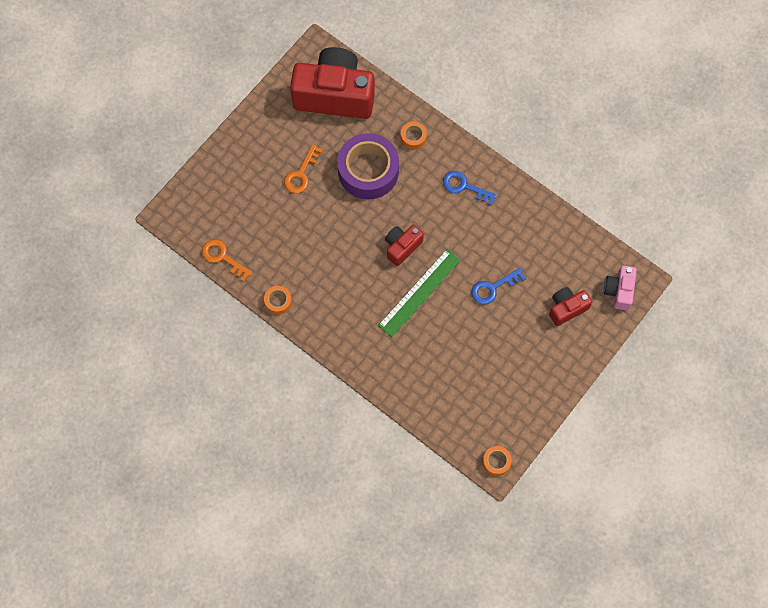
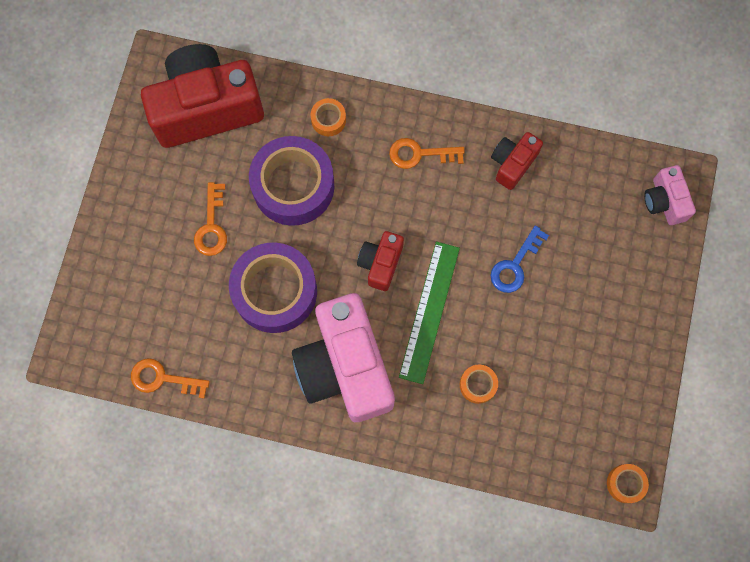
camera: 25 degrees left, 5 degrees up
orange tape [264,286,292,315] -> orange tape moved to [460,365,498,404]
blue key [443,171,497,206] -> orange key [389,138,465,169]
red camera [549,287,592,326] -> red camera moved to [491,132,543,190]
none -> purple tape [229,243,317,333]
none -> pink camera [292,293,395,422]

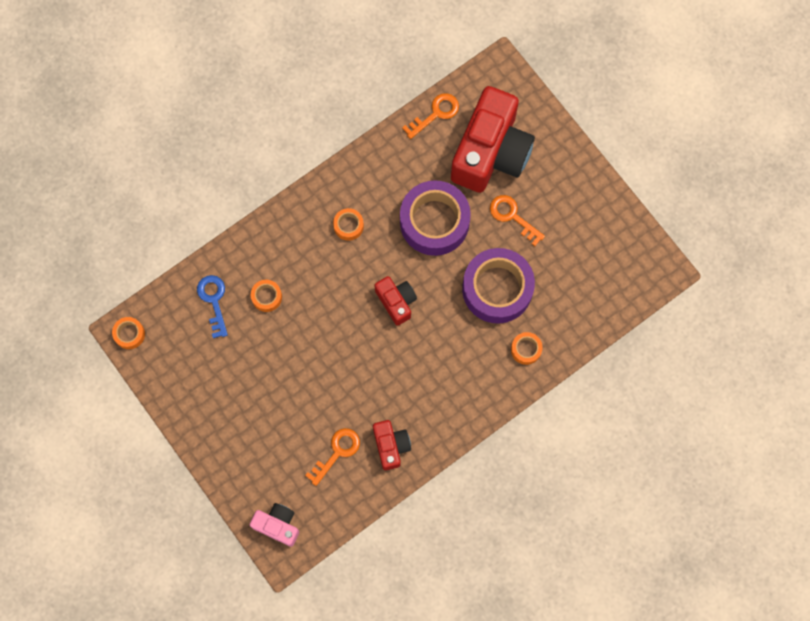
camera: 130 degrees right, 0 degrees up
red camera [141,44,264,148] -> red camera moved to [451,86,535,193]
pink camera [292,293,395,422] -> orange tape [333,208,364,241]
orange key [389,138,465,169] -> orange key moved to [305,428,360,486]
green ruler [399,242,460,384] -> none
blue key [490,226,549,293] -> blue key moved to [197,275,228,338]

